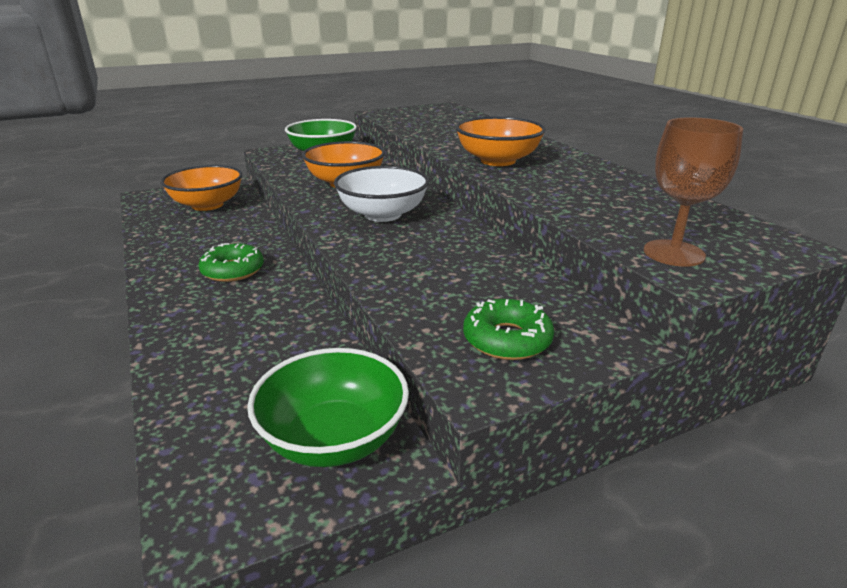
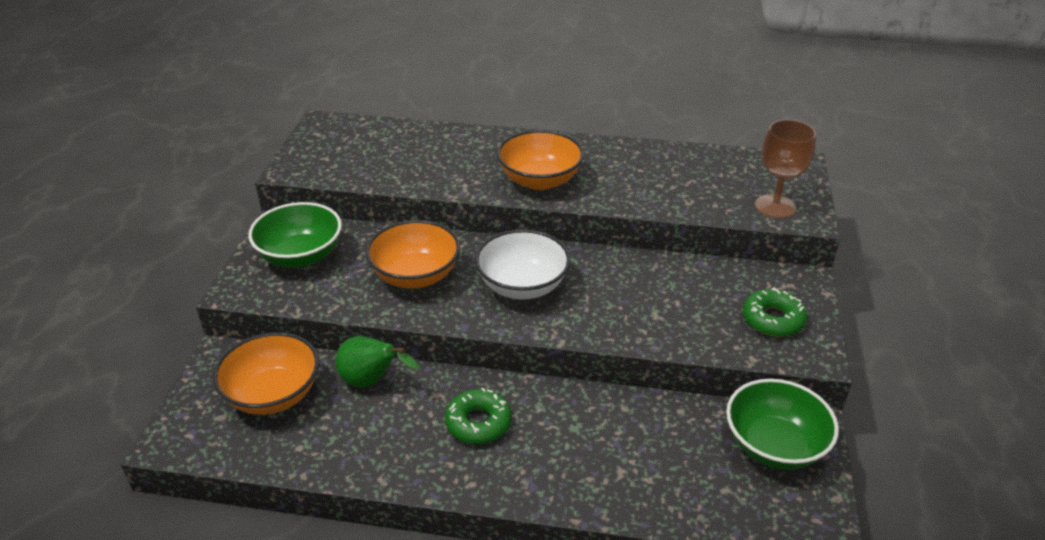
camera: 55 degrees left, 10 degrees up
none -> green pear [335,336,418,388]

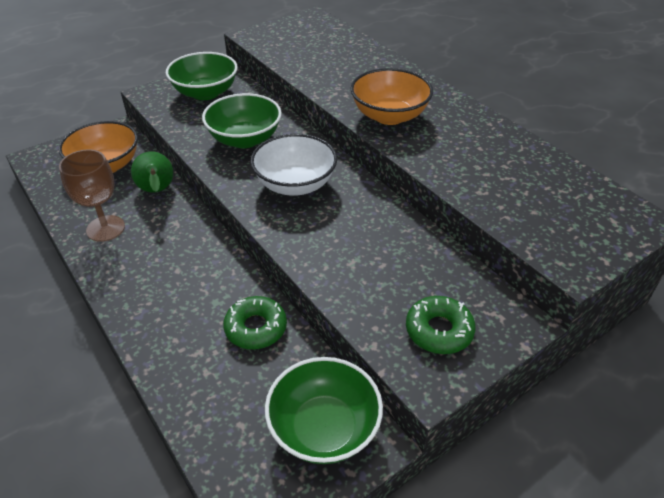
camera: 45 degrees right, 5 degrees up
orange bowl [366,220,460,288] -> green bowl [202,93,282,148]
green donut [445,388,512,444] -> green donut moved to [223,296,287,349]
brown goblet [755,119,816,219] -> brown goblet moved to [59,150,125,242]

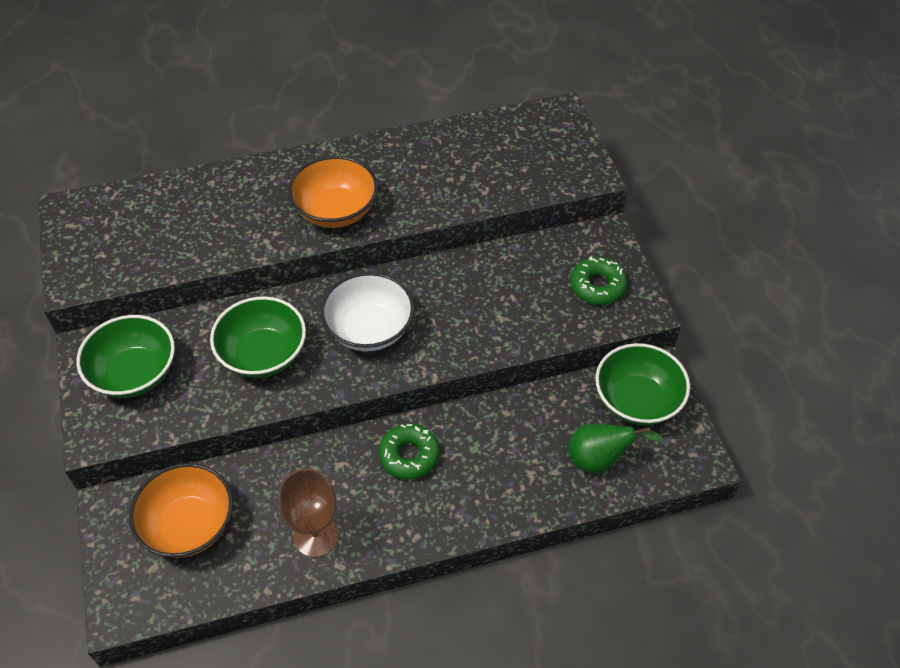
camera: 70 degrees left, 10 degrees up
green pear [131,151,173,193] -> green pear moved to [568,424,663,473]
green donut [223,296,287,349] -> green donut moved to [379,424,440,480]

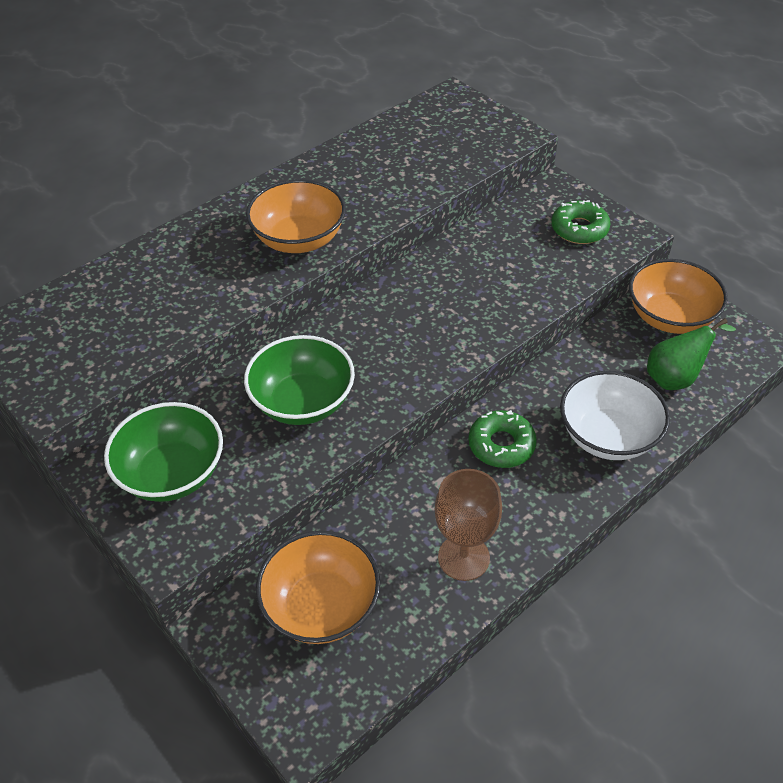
camera: 25 degrees left, 5 degrees down
white bowl [321,272,414,351] -> white bowl moved to [560,371,670,460]
green bowl [595,343,690,426] -> orange bowl [629,259,728,334]

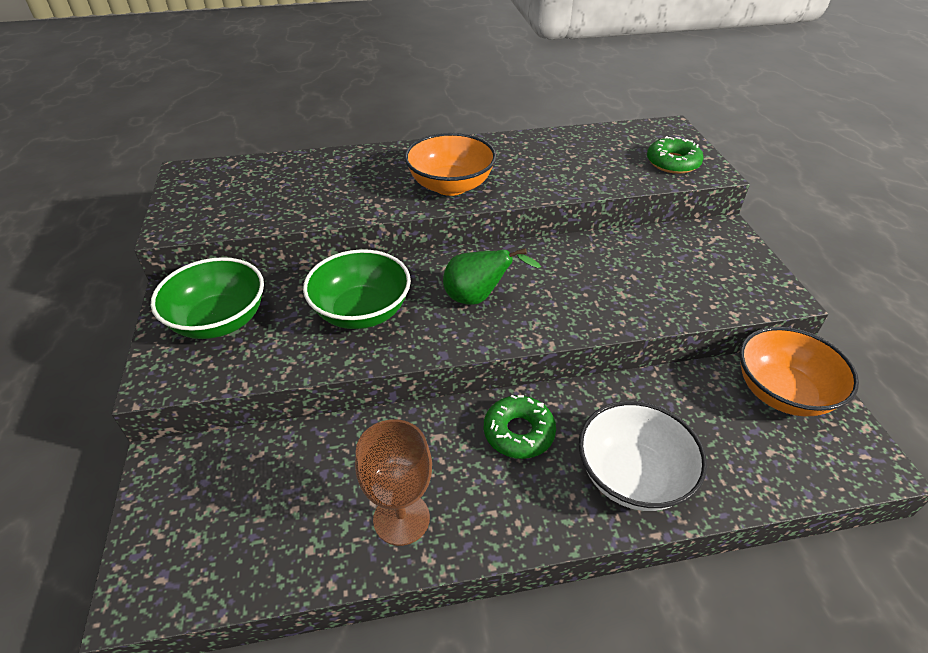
camera: 30 degrees right, 5 degrees down
orange bowl [256,531,380,644] -> none
green donut [551,200,611,244] -> green donut moved to [647,136,704,174]
green pear [647,318,736,390] -> green pear moved to [443,248,541,305]

